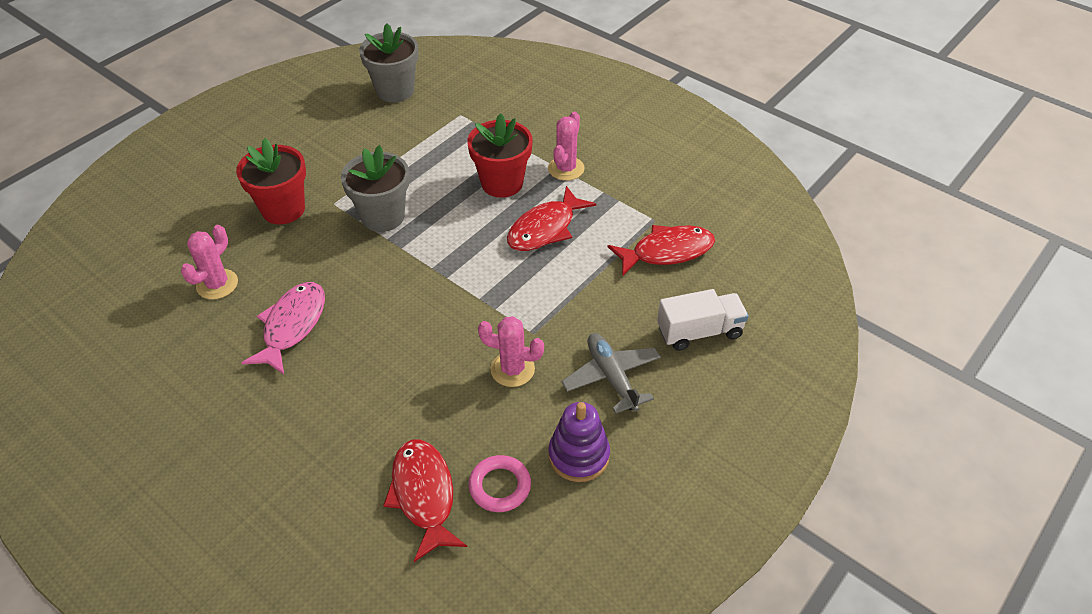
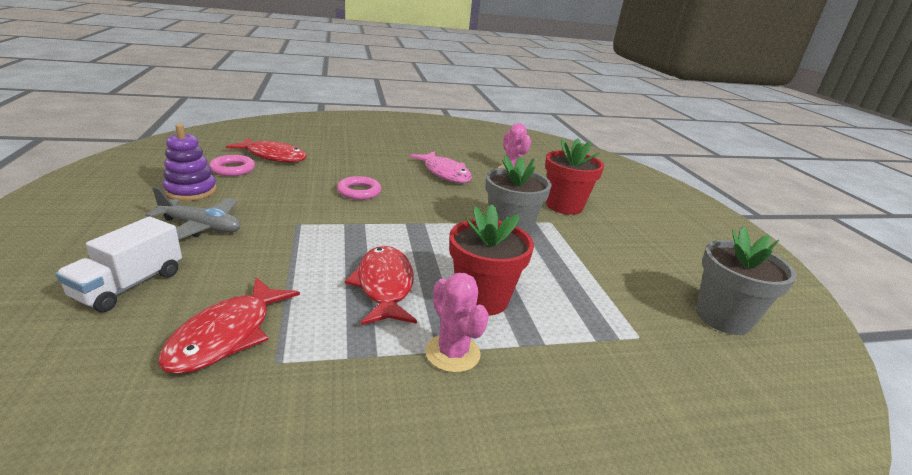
camera: 125 degrees right, 20 degrees down
pink cactus [478,316,544,387] -> none
none -> pink ring [337,176,381,200]

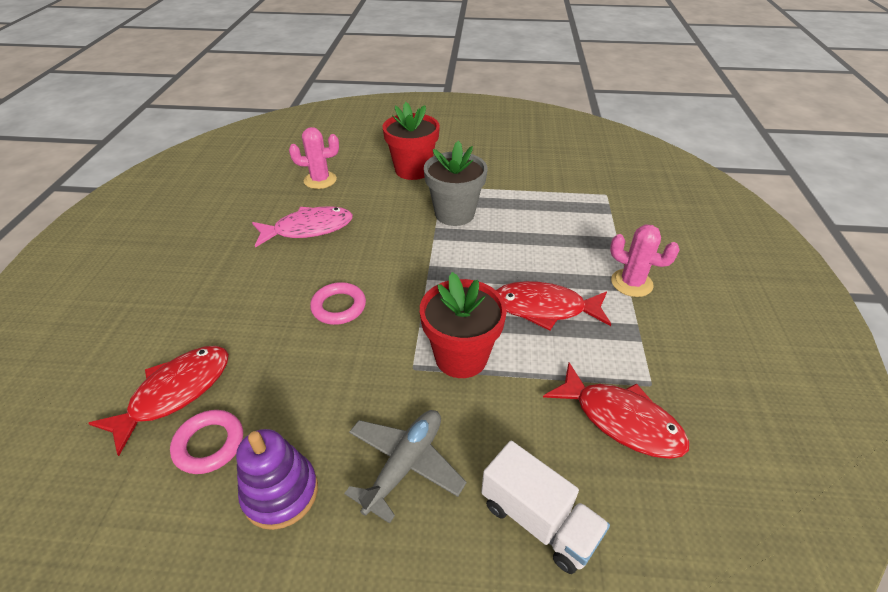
camera: 70 degrees left, 15 degrees up
pink cactus [425,273,489,373] -> pink cactus turned 45 degrees clockwise [610,224,680,297]
red flower pot [449,204,534,316] -> red flower pot moved to [420,272,507,378]
grey flower pot [696,226,797,335] -> none

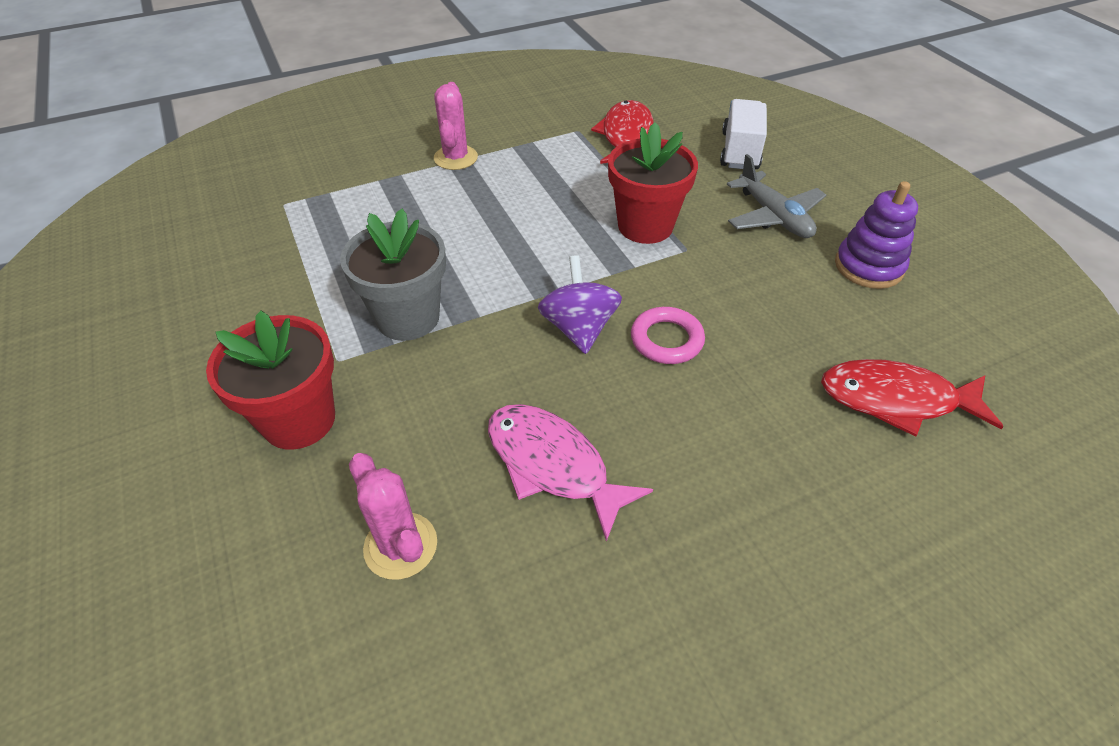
camera: 120 degrees left, 5 degrees up
pink ring [170,410,243,474] -> none
grey plane [344,410,467,523] -> grey plane turned 120 degrees counterclockwise [727,154,826,238]
red fish [496,281,611,331] -> none
none -> purple spinning top [538,255,622,354]

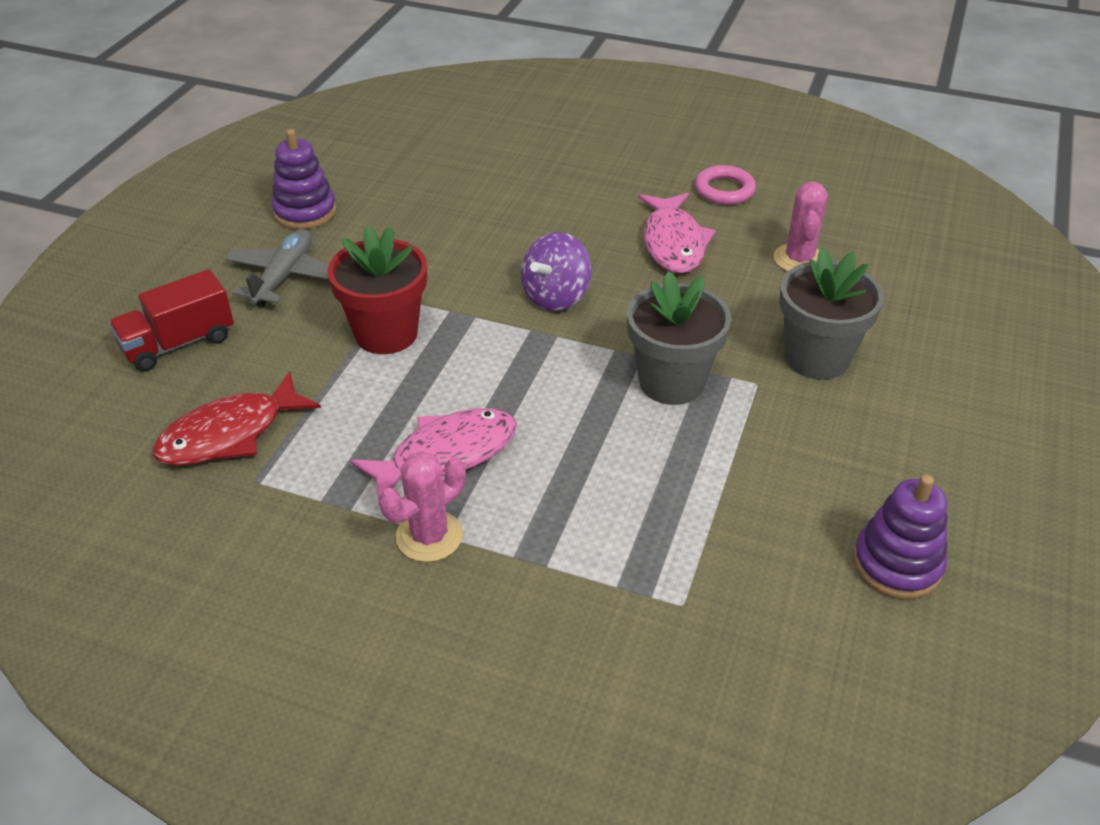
camera: 135 degrees left, 5 degrees down
red flower pot [206,310,335,450] -> grey flower pot [780,248,884,380]
pink ring [631,307,705,364] -> pink ring moved to [695,165,756,205]
white truck [720,99,767,169] -> red truck [109,269,234,371]
red fish [821,359,1003,437] -> none
none -> pink fish [350,408,517,506]
none -> purple stacking toy [853,475,948,599]

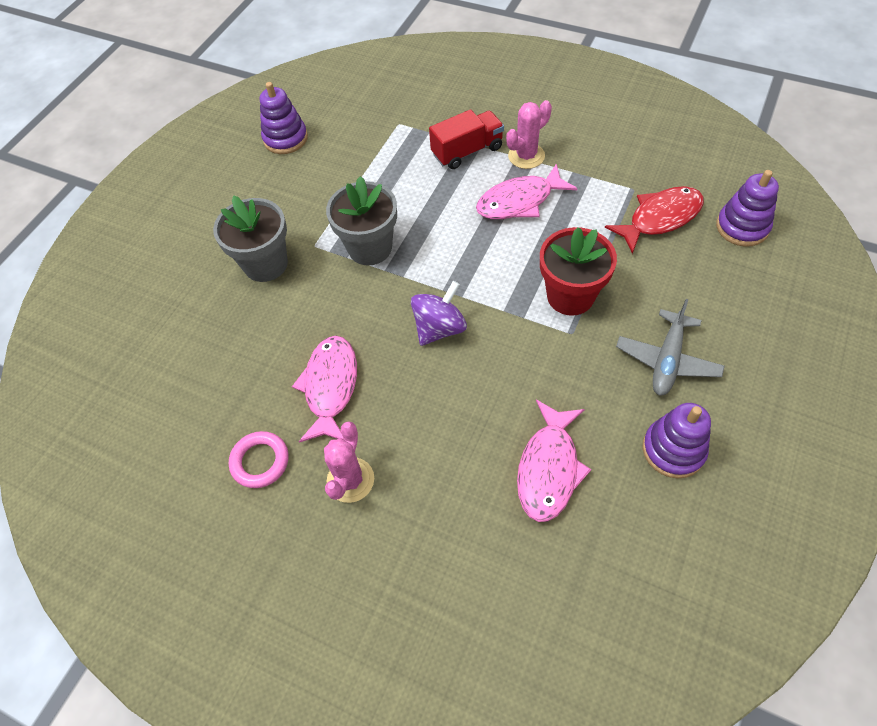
camera: 170 degrees left, 15 degrees up
red truck [109,269,234,371] -> red truck moved to [429,109,504,169]
pink cactus [774,182,828,272] -> pink cactus moved to [324,421,374,503]
none -> pink fish [517,400,591,522]
none -> purple stacking toy [716,170,779,247]

